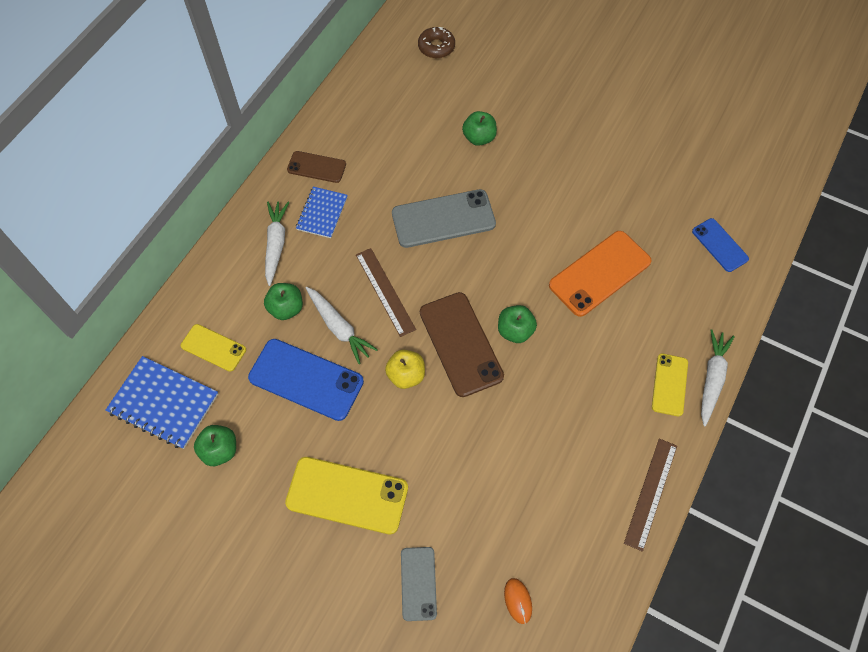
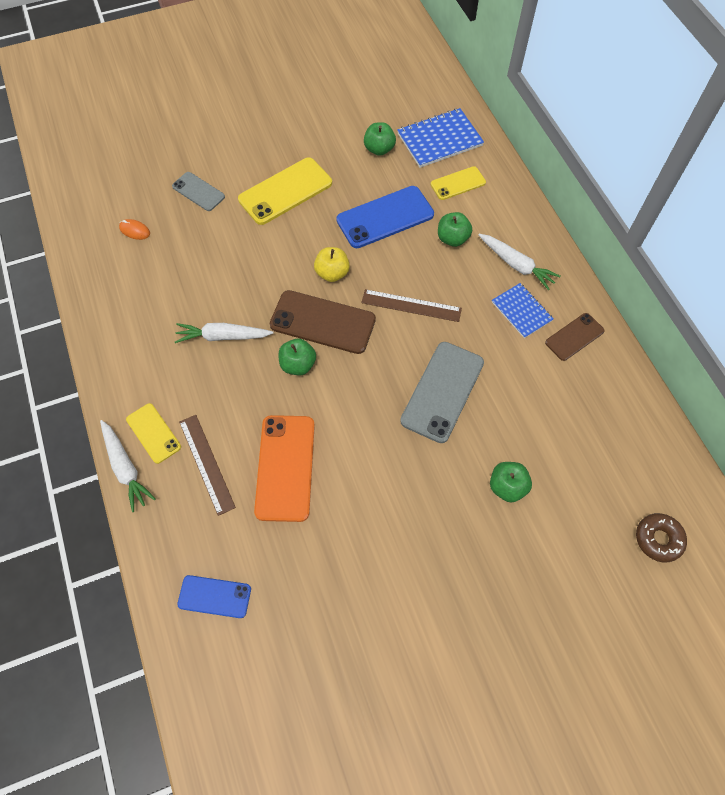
camera: 130 degrees right, 0 degrees up
white carrot [306,287,378,364] -> white carrot moved to [175,323,274,343]
brown ruler [624,439,677,552] -> brown ruler moved to [179,415,236,516]

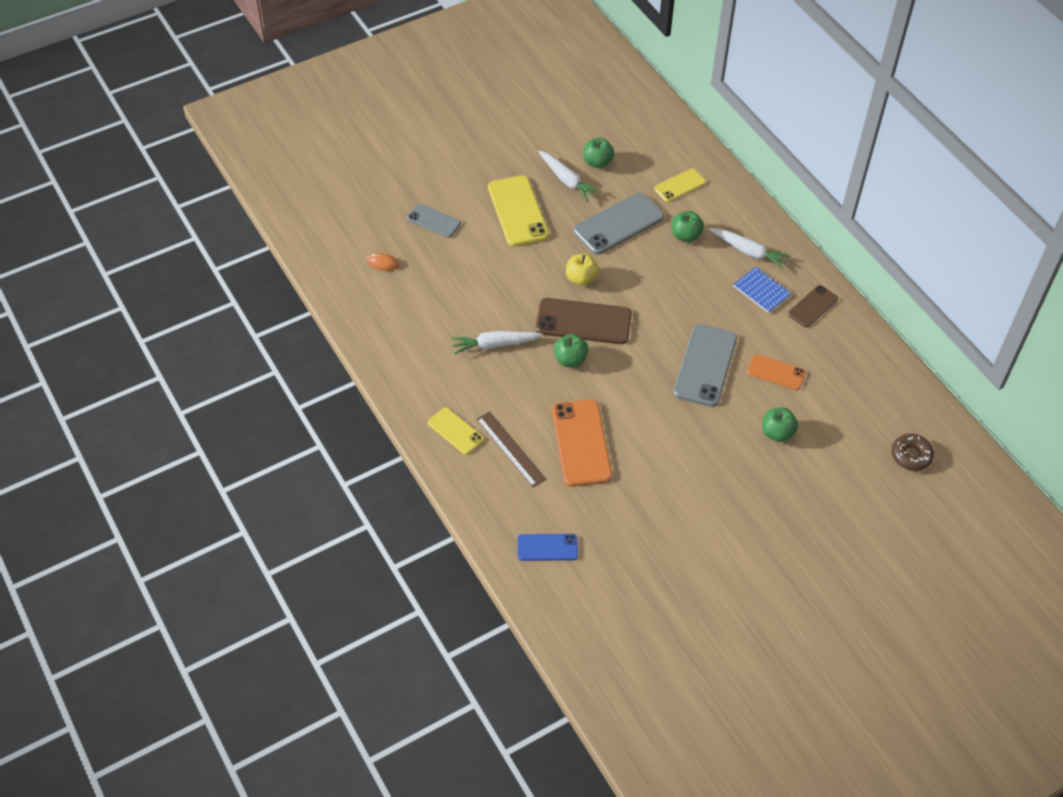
camera: 10 degrees left, 10 degrees down
white carrot [100,420,156,512] -> white carrot moved to [538,151,601,202]
yellow phone [238,157,332,225] -> yellow phone turned 60 degrees counterclockwise [488,175,549,246]
blue phone [336,186,434,248] -> grey phone [573,193,664,255]
brown ruler [361,289,462,322] -> none
blue notebook [397,108,484,168] -> none
none -> orange phone [747,354,806,390]

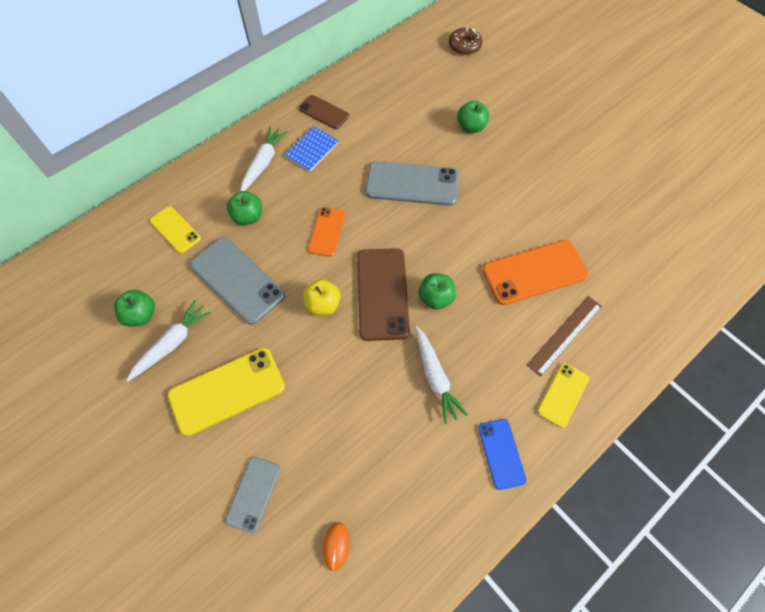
camera: 100 degrees left, 10 degrees up
blue phone [518,534,578,561] -> blue phone moved to [478,419,526,490]
orange phone [747,354,806,390] -> orange phone moved to [308,207,345,257]

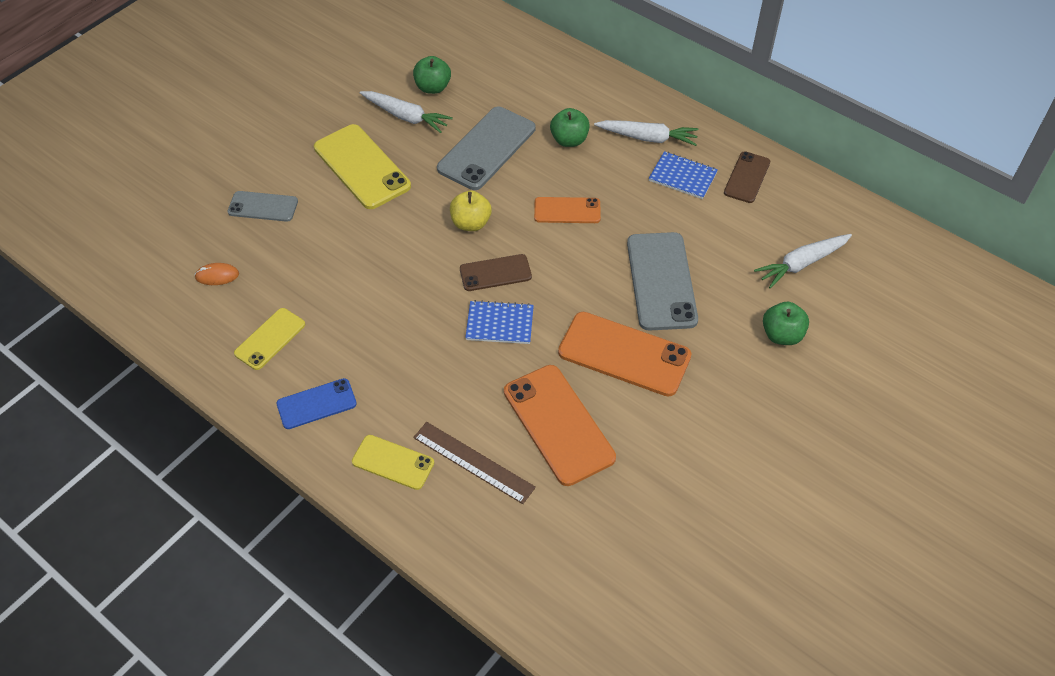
camera: 80 degrees right, 10 degrees down
yellow phone [150,206,201,253] -> yellow phone moved to [234,308,305,370]
brown phone [357,248,410,341] -> brown phone [460,254,532,291], size x0.58
white carrot [415,326,468,424] -> white carrot moved to [754,234,852,289]
green apple [419,273,456,310] -> blue notebook [465,300,534,344]
brown donut [449,28,482,55] -> none
none -> orange phone [558,312,692,396]

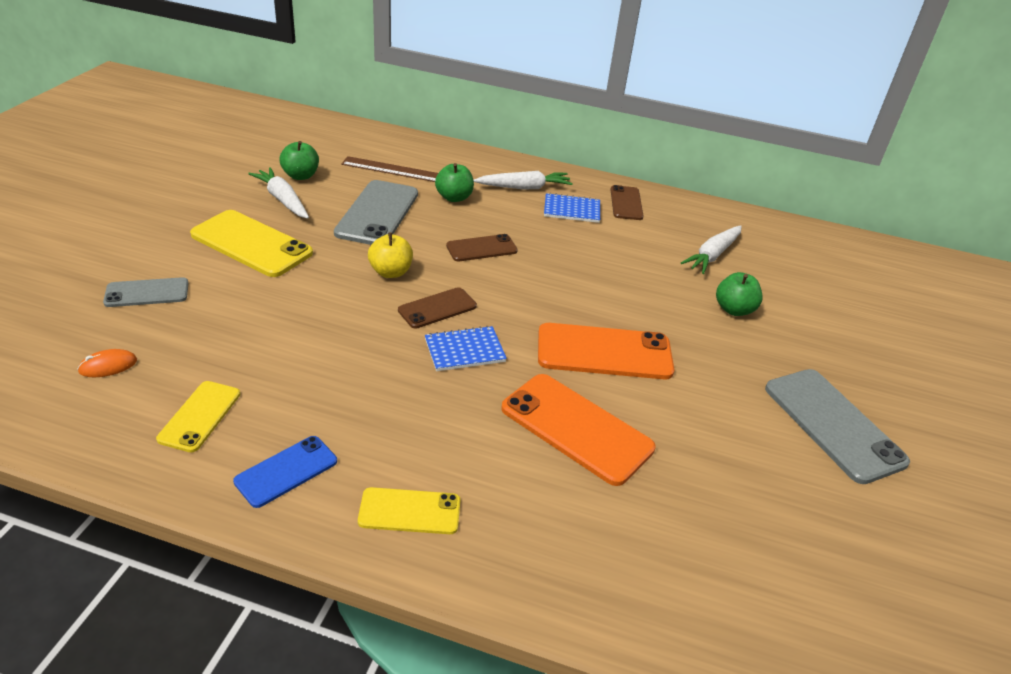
camera: 25 degrees left, 15 degrees down
white carrot [360,91,453,133] -> white carrot turned 135 degrees counterclockwise [248,167,309,219]
brown ruler [413,422,536,504] -> brown ruler moved to [341,156,438,182]
orange phone [534,197,601,223] -> brown phone [446,234,518,261]
grey phone [627,232,698,331] -> grey phone moved to [765,369,910,484]

